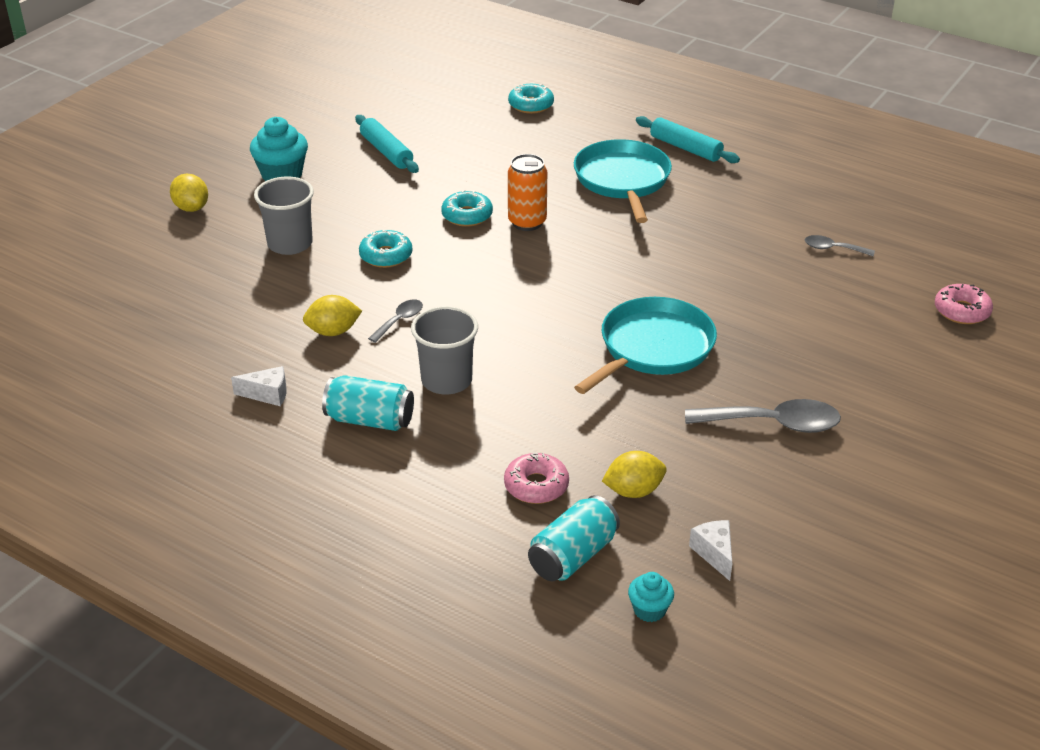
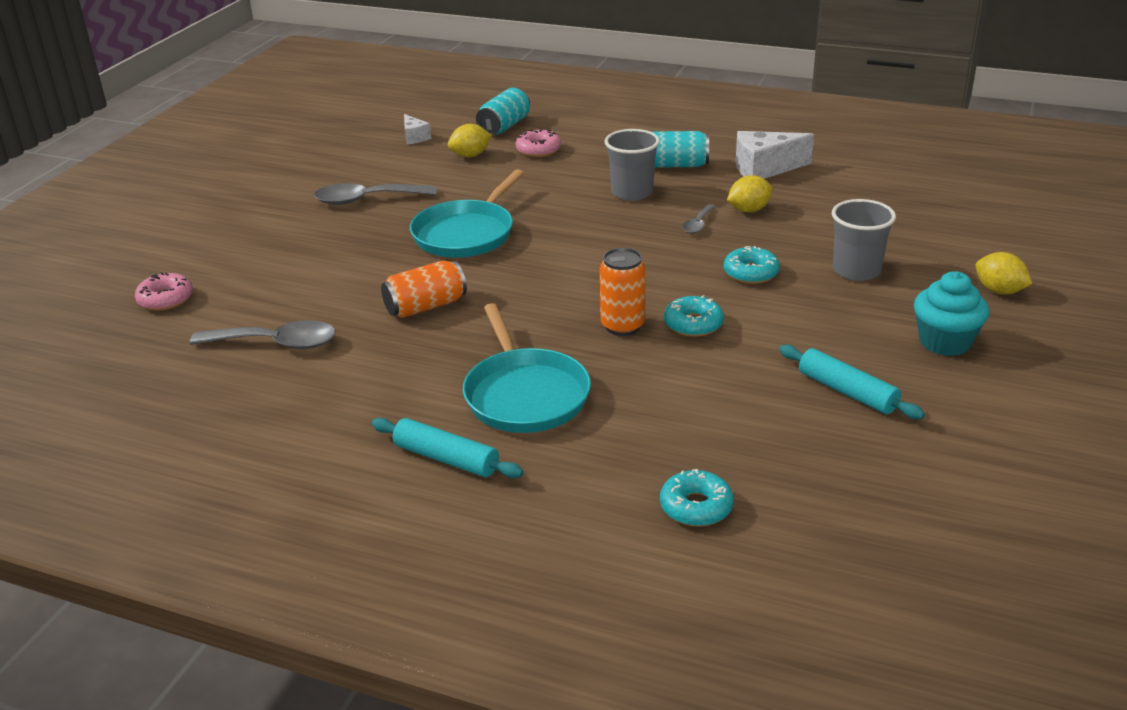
camera: 170 degrees right, 5 degrees down
white cheese [231,366,287,406] -> white cheese [736,131,814,179], size x1.83
turquoise cupcake [628,572,674,622] -> none
grey spoon [805,235,875,256] -> grey spoon [190,320,336,349], size x1.89
none -> orange can [381,261,467,318]

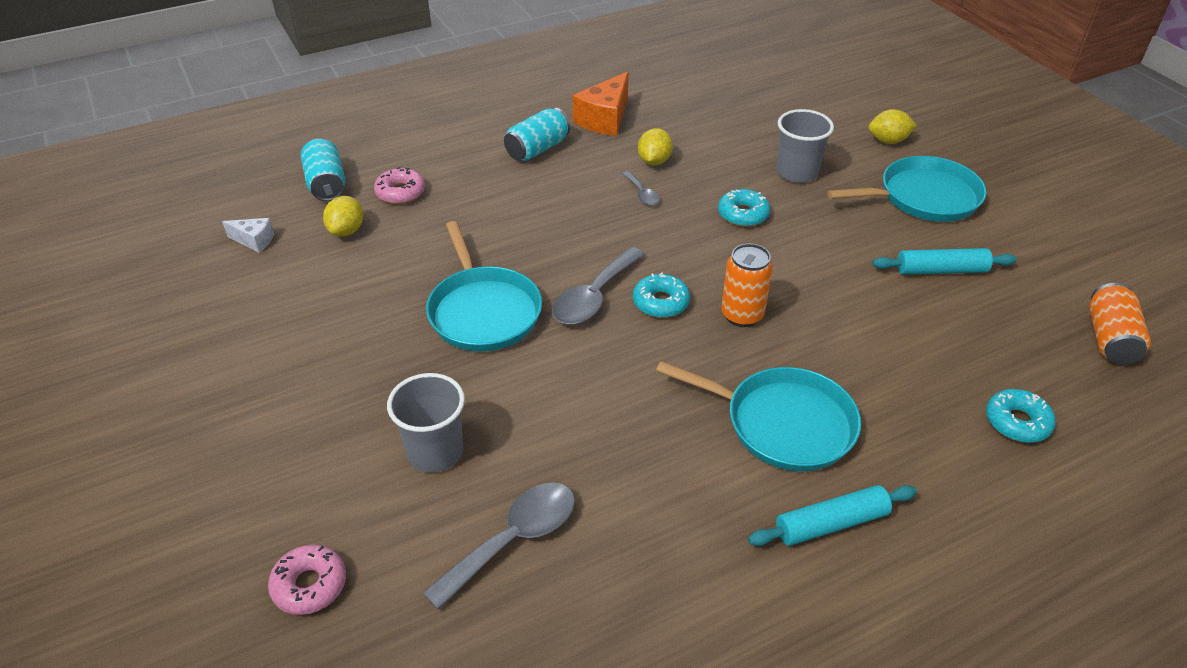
camera: 50 degrees left, 10 degrees up
grey spoon [314,183,437,205] -> grey spoon moved to [552,247,645,325]
orange can [381,261,467,318] -> orange can moved to [1089,283,1151,364]
grey cup [605,129,660,201] -> grey cup moved to [387,373,465,472]
turquoise donut [664,295,724,337] -> turquoise donut moved to [633,273,690,318]
white cheese [736,131,814,179] -> orange cheese [572,72,629,136]
turquoise cupcake [914,271,989,356] -> turquoise pan [827,156,987,222]

